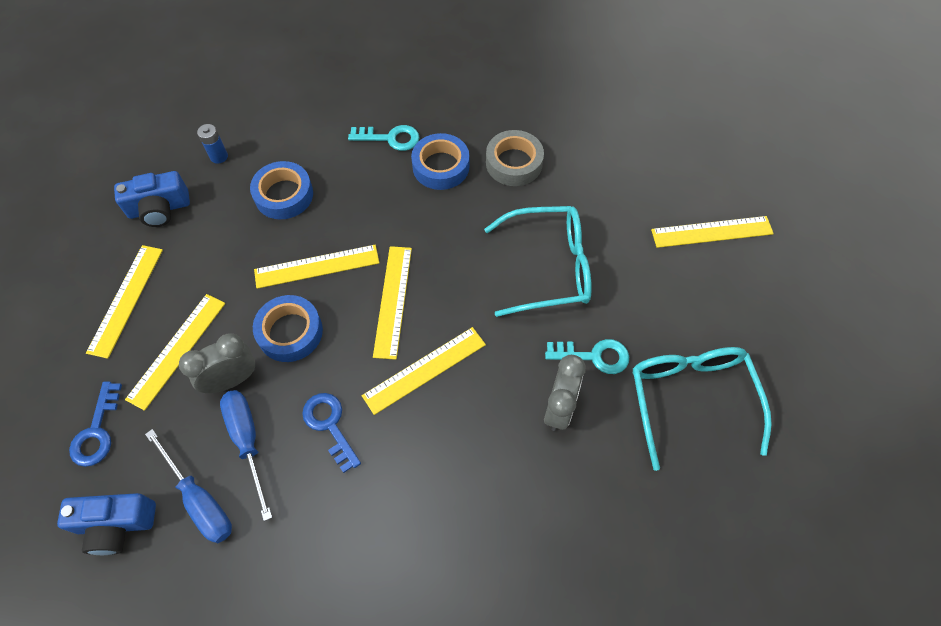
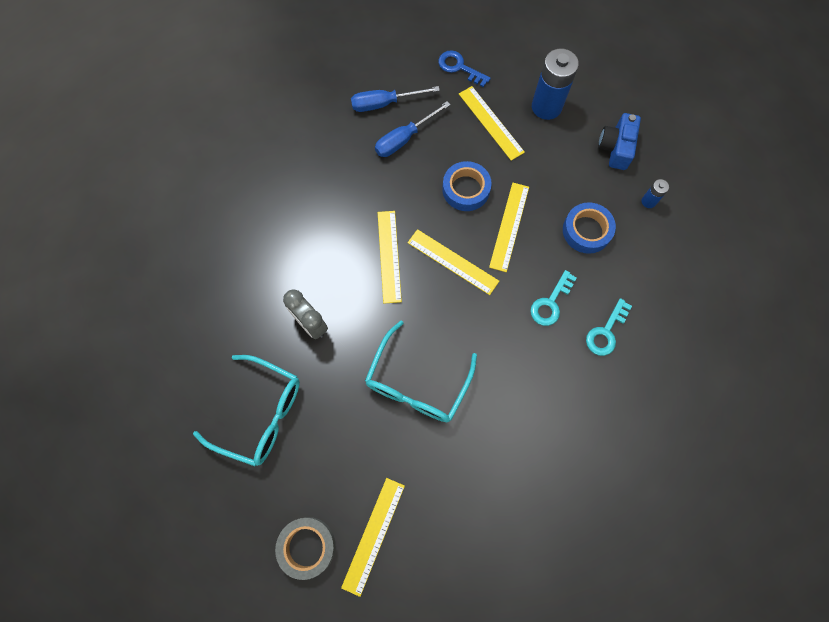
camera: 120 degrees right, 10 degrees up
blue camera [57,493,156,555] -> none
yellow ruler [86,245,163,359] -> blue battery [532,48,579,120]
grey clock [179,333,255,393] -> none
blue screwdriver [220,390,272,521] -> blue screwdriver turned 135 degrees clockwise [375,101,450,157]
blue key [302,393,361,473] -> none
blue tape [411,133,469,190] -> none
grey tape [486,130,544,186] -> grey tape moved to [275,517,336,580]
turquoise key [545,339,629,374] -> turquoise key moved to [530,270,577,326]

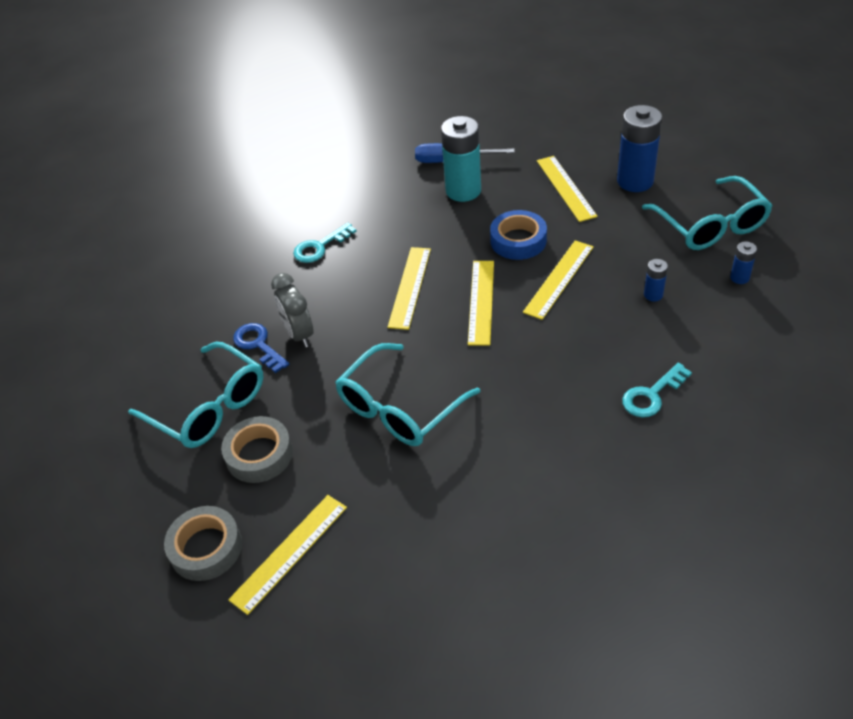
camera: 20 degrees right, 25 degrees down
blue screwdriver [375,101,450,157] -> turquoise battery [441,116,481,202]
yellow ruler [407,229,499,295] -> yellow ruler turned 45 degrees clockwise [468,261,494,346]
blue key [438,50,491,87] -> blue key moved to [233,323,290,373]
turquoise key [530,270,577,326] -> turquoise key moved to [293,223,357,263]
blue tape [563,202,616,254] -> blue battery [644,259,668,301]
blue camera [598,113,641,170] -> turquoise glasses [642,176,773,250]
none -> grey tape [221,416,293,483]

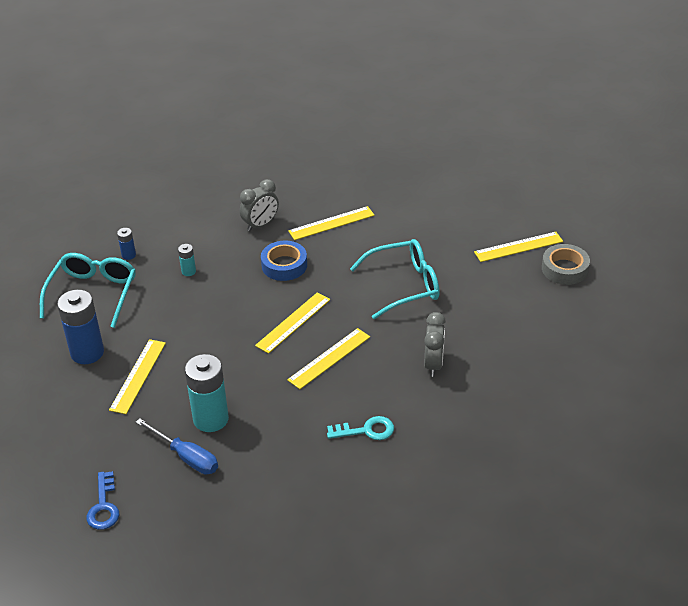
camera: 150 degrees left, 5 degrees down
turquoise glasses [128,342,263,448] -> none
grey tape [221,416,293,483] -> none
blue key [233,323,290,373] -> blue key moved to [87,471,119,530]
blue tape [490,210,547,260] -> blue tape moved to [261,241,307,281]
yellow ruler [523,240,594,320] -> yellow ruler moved to [288,206,375,240]
turquoise key [622,363,692,417] -> grey clock [240,179,279,232]
blue battery [644,259,668,301] -> turquoise battery [178,244,196,276]

